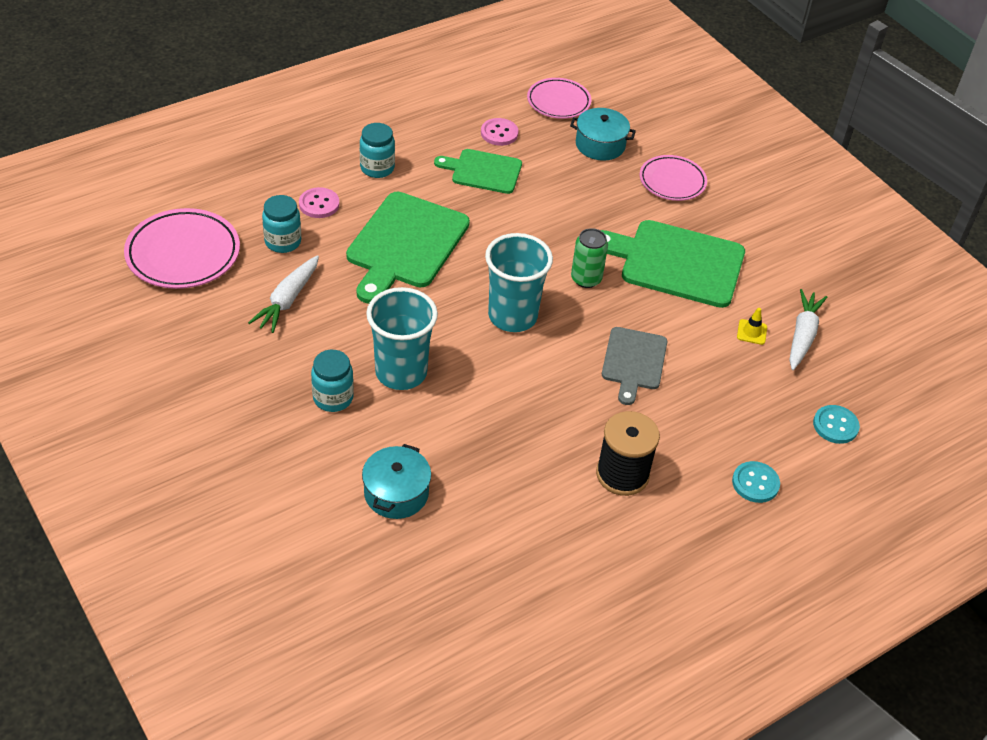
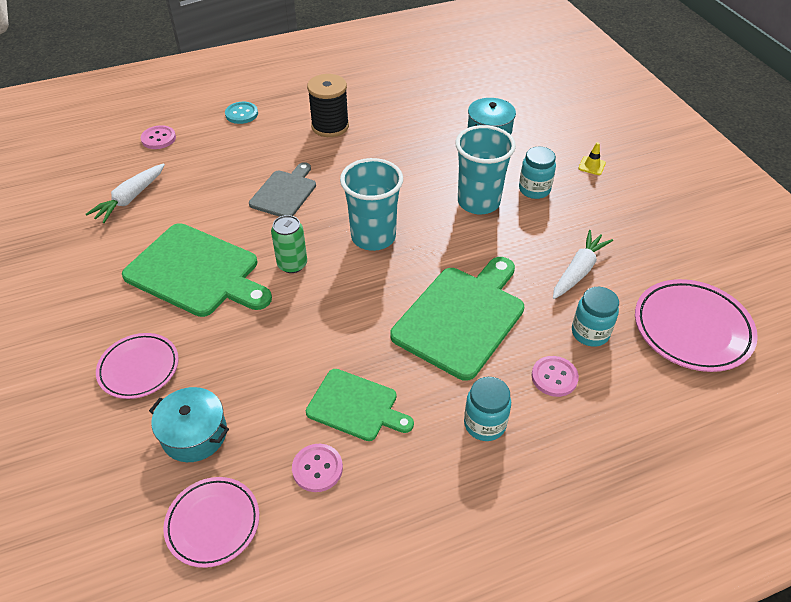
camera: 165 degrees left, 0 degrees up
yellow traffic cone [737,308,767,345] -> yellow traffic cone moved to [578,142,606,175]
turquoise button [813,405,860,444] -> pink button [140,125,176,149]

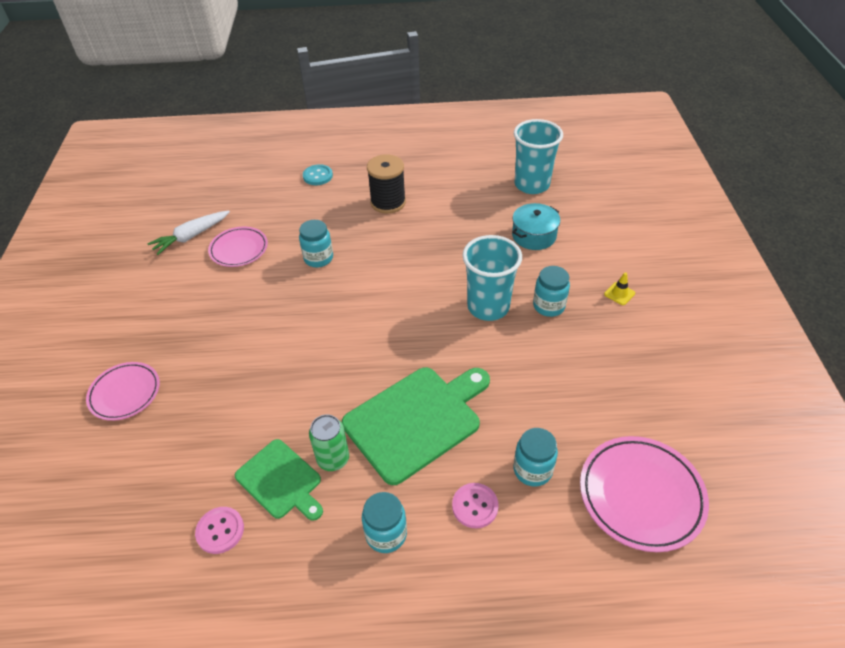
camera: 20 degrees right, 0 degrees up
green cutting board [122,223,272,317] -> none
pink button [140,125,176,149] -> none
turquoise pot [149,387,229,462] -> none
pink plate [163,477,259,568] -> pink plate moved to [208,227,268,267]
grey cutting board [249,162,316,217] -> turquoise jar [299,220,333,267]
green can [271,215,307,273] -> green can moved to [309,414,349,471]
turquoise cup [340,158,403,251] -> turquoise cup moved to [514,119,563,194]
white carrot [553,230,613,299] -> none

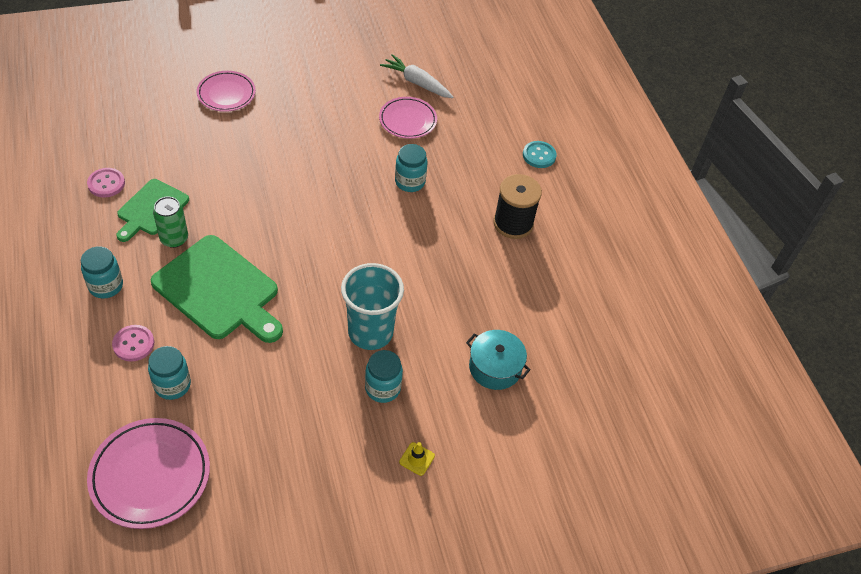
camera: 70 degrees right, 5 degrees up
turquoise cup [514,119,563,194] -> none

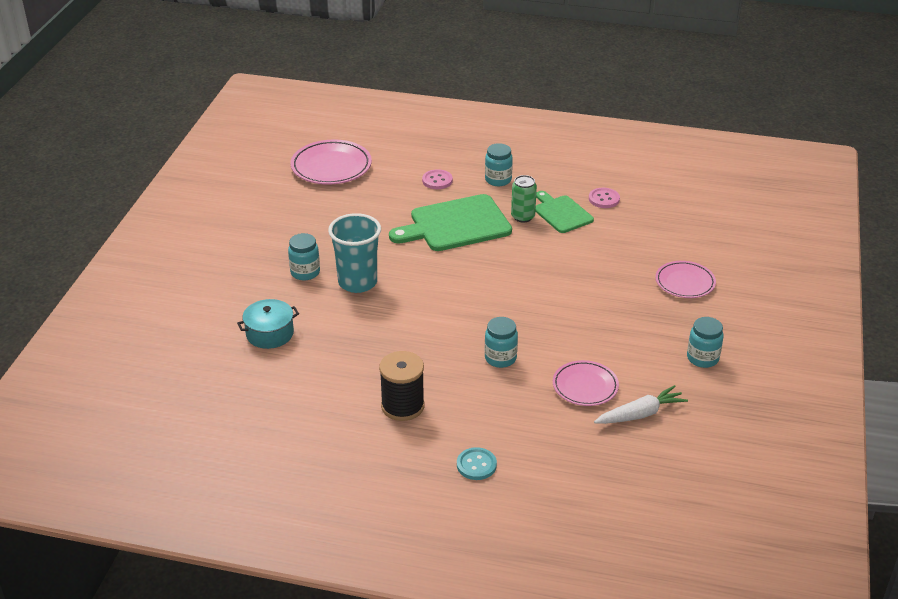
camera: 125 degrees right, 15 degrees down
turquoise jar [148,346,191,400] -> turquoise jar moved to [687,317,724,368]
yellow traffic cone [399,442,435,476] -> none

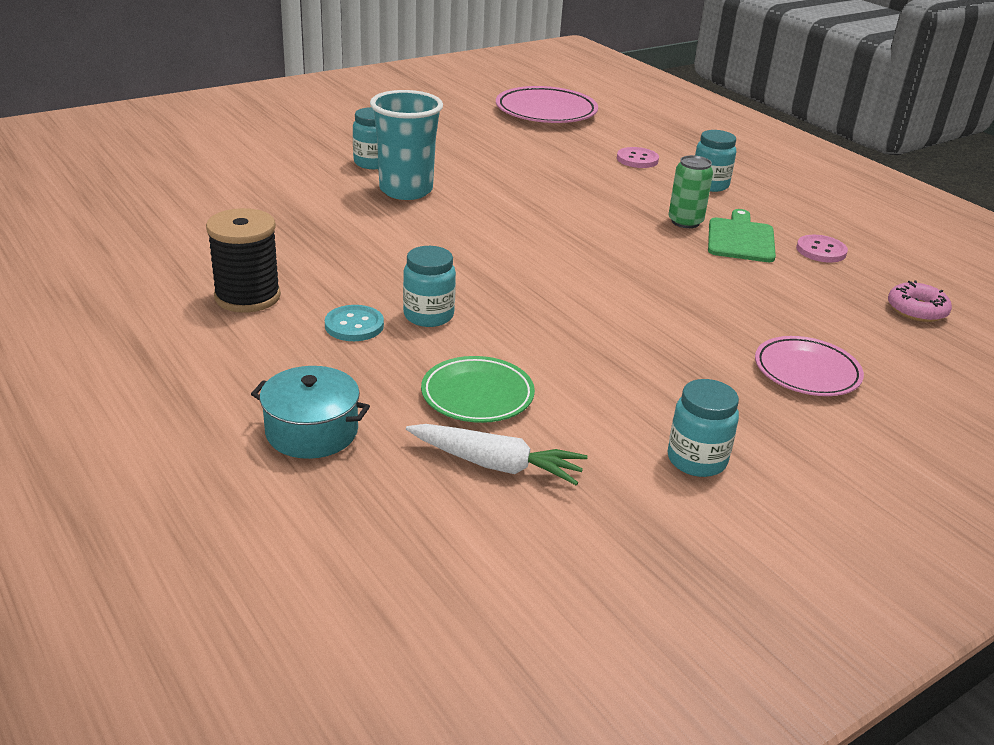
camera: 40 degrees right, 5 degrees down
turquoise pot [237,299,299,349] -> turquoise pot moved to [251,366,370,459]
green cutting board [389,194,512,251] -> none
turquoise button [457,447,497,480] -> turquoise button moved to [325,305,384,341]
pink plate [553,360,619,406] -> green plate [421,356,535,423]
none -> pink donut [888,281,952,322]

